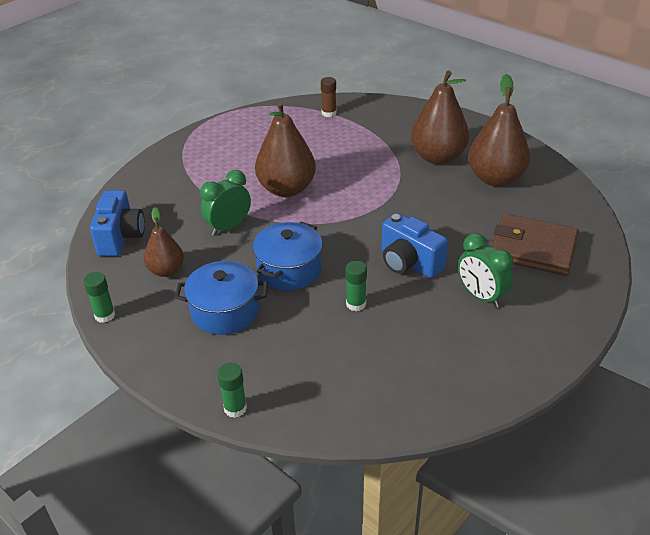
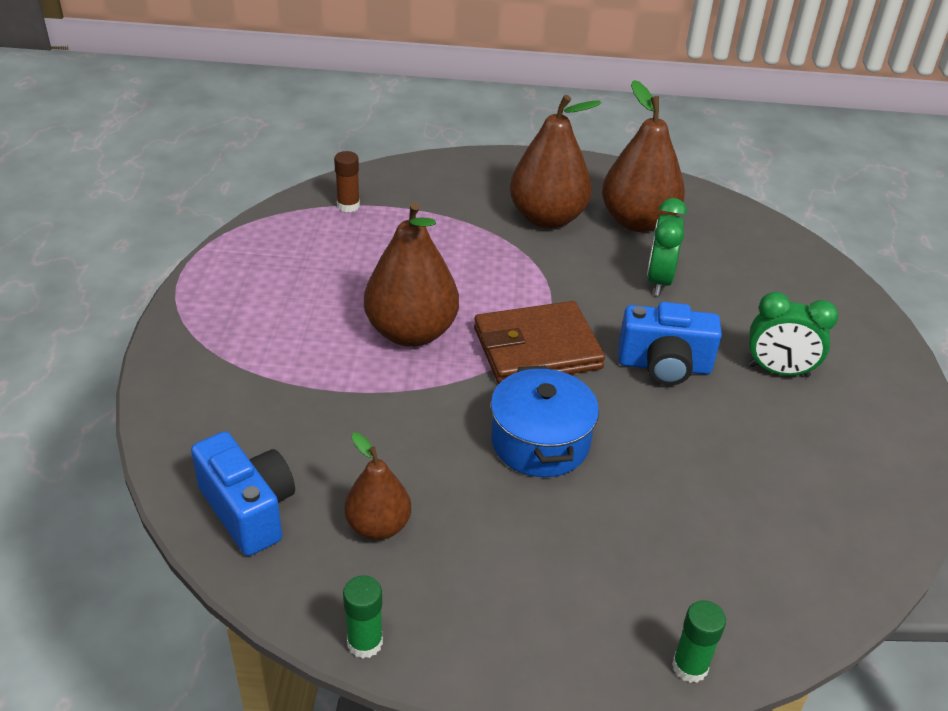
camera: 40 degrees left, 0 degrees up
blue pot [175,261,268,335] -> none
green clock [200,170,251,236] -> green clock moved to [647,198,687,296]
green glue stick [346,261,367,311] -> none
brown wallet [492,214,579,276] -> brown wallet moved to [474,301,605,384]

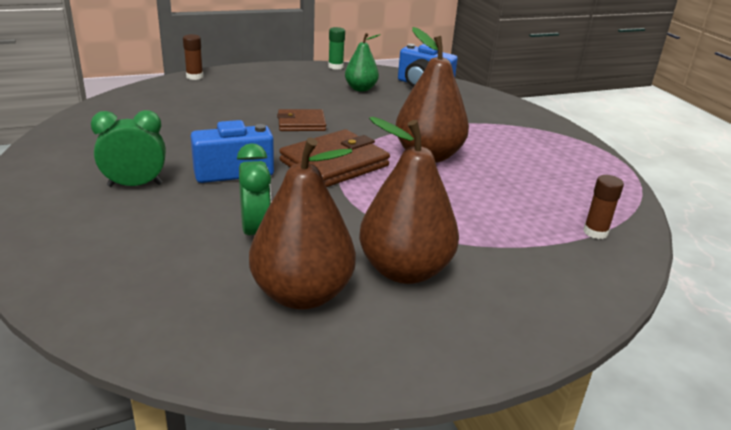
camera: 155 degrees right, 10 degrees down
brown pear [344,433,411,540] -> green pear [345,33,381,92]
blue pot [491,365,599,477] -> brown wallet [277,109,326,131]
green glue stick [672,600,726,683] -> brown glue stick [183,34,203,80]

